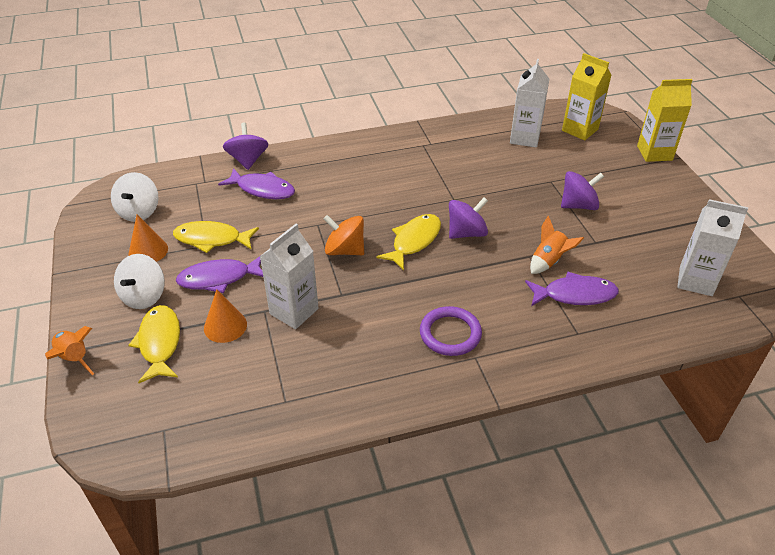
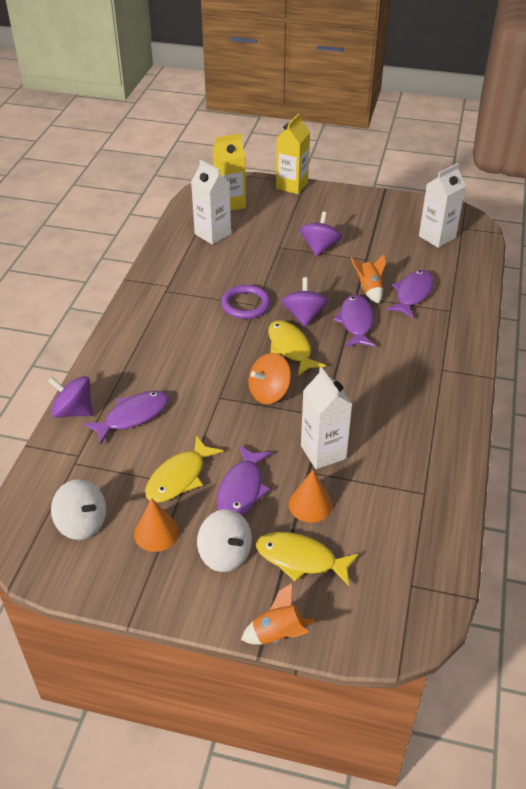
camera: 60 degrees left, 0 degrees up
purple ring [420,306,482,356] -> purple ring moved to [221,285,271,319]
none -> purple fish [333,294,375,347]

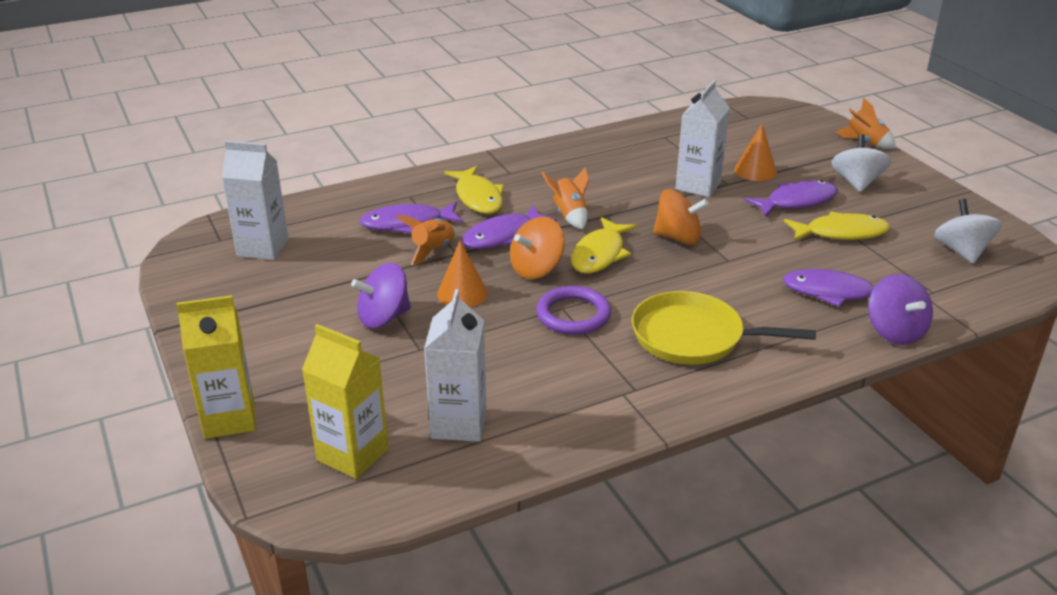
camera: 130 degrees left, 10 degrees down
orange cone [134,498,179,552] -> orange cone moved to [437,240,488,307]
yellow fish [256,532,359,586] -> yellow fish moved to [444,166,504,214]
purple spinning top [282,277,329,327] -> orange spinning top [510,217,565,279]
none -> orange rocket [542,168,589,229]
none -> yellow pan [631,291,816,364]

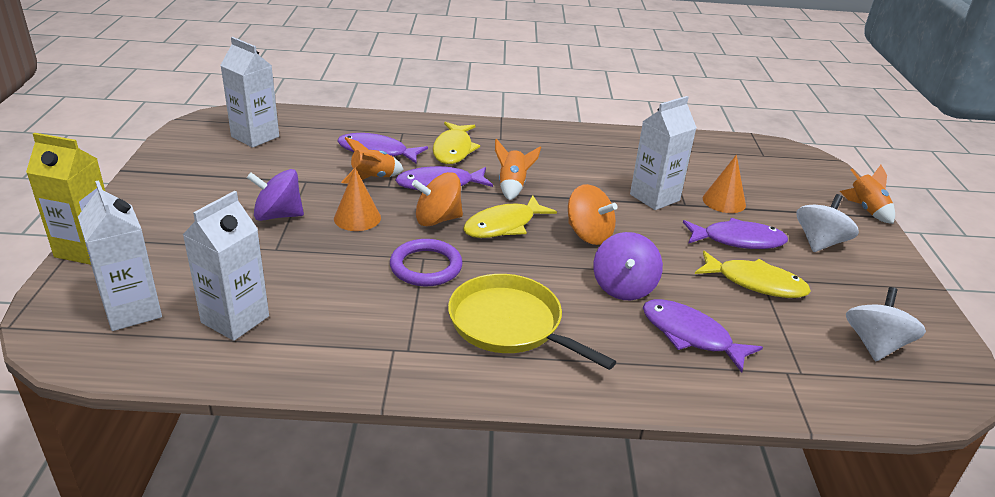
camera: 25 degrees right, 0 degrees up
yellow carton [302,324,388,479] -> white carton [78,180,162,331]
purple spinning top [868,274,933,345] -> purple spinning top moved to [593,232,663,300]

